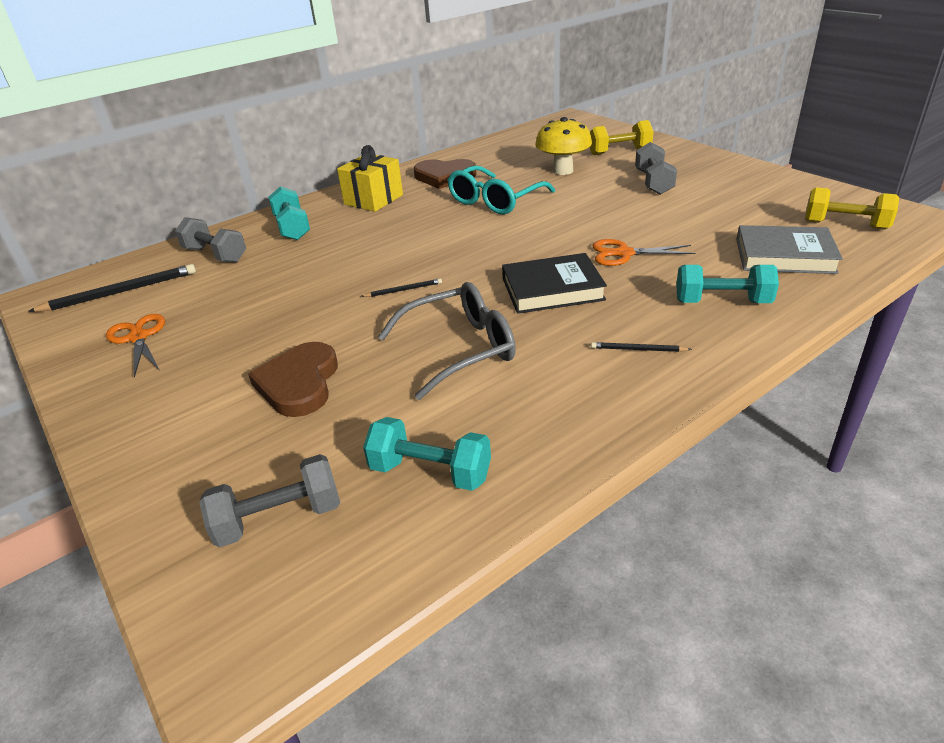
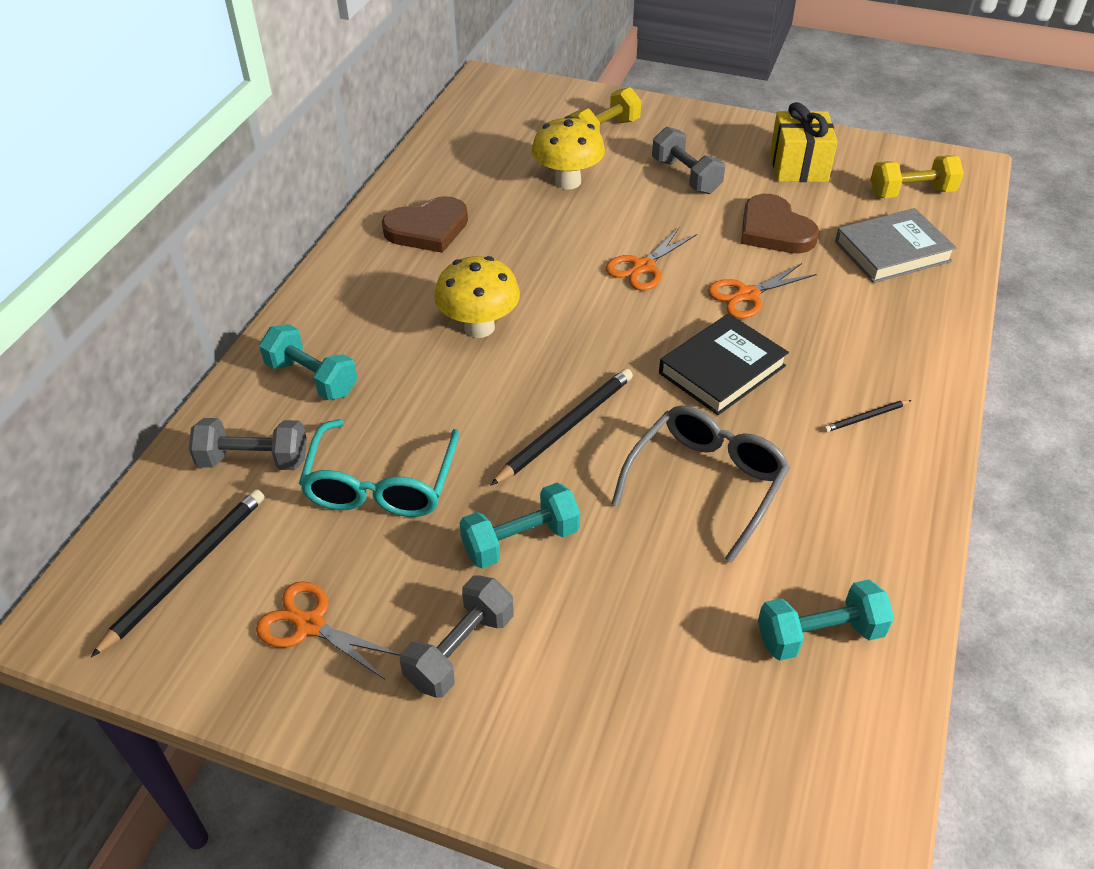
camera: 35 degrees left, 10 degrees up
grey dumbbell [199,454,340,547] -> grey dumbbell moved to [400,575,514,698]
brown heart [248,342,338,417] -> brown heart moved to [741,194,819,253]
yellow gift [337,145,403,212] -> yellow gift moved to [770,102,838,182]
black pencil [360,278,442,297] -> black pencil [490,368,633,486], size x1.99
turquoise glasses [448,165,555,214] -> turquoise glasses moved to [299,419,459,517]
turquoise dumbbell [676,265,779,303] -> turquoise dumbbell moved to [459,483,580,569]
none -> yellow mushroom [434,256,520,338]
none -> orange scissors [606,228,697,291]

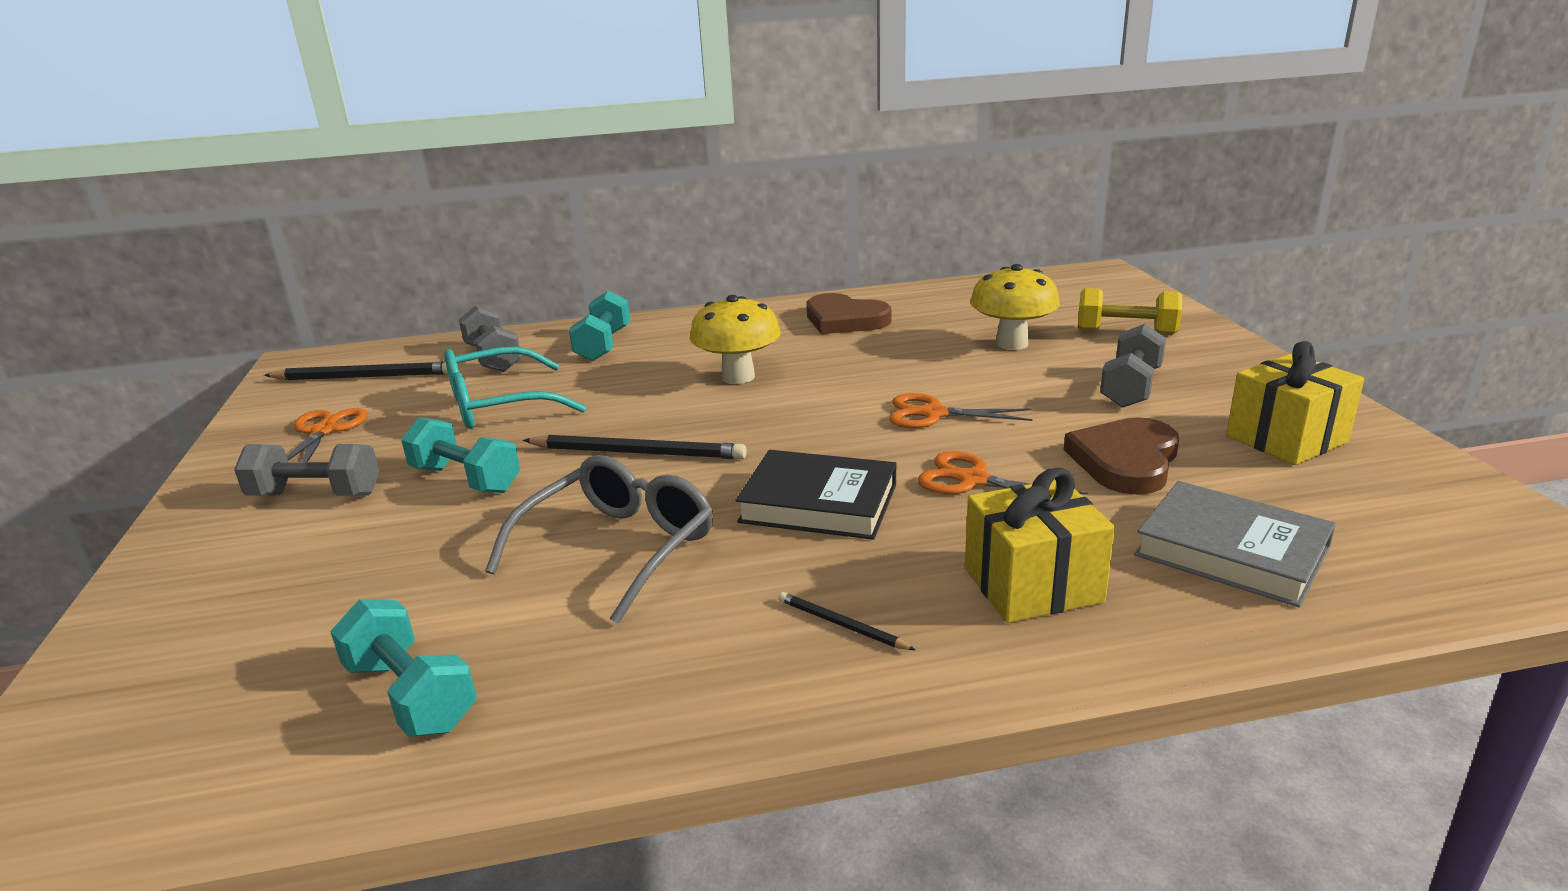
camera: 60 degrees right, 20 degrees down
grey glasses [612,406,790,563] -> grey glasses turned 60 degrees counterclockwise [485,455,713,624]
yellow dumbbell [870,155,964,198] -> none
none -> yellow gift [965,468,1115,623]

